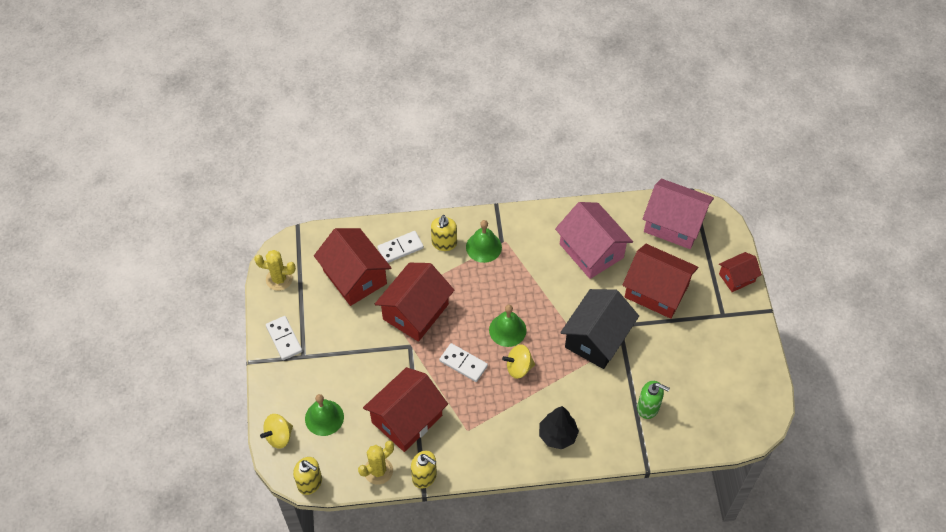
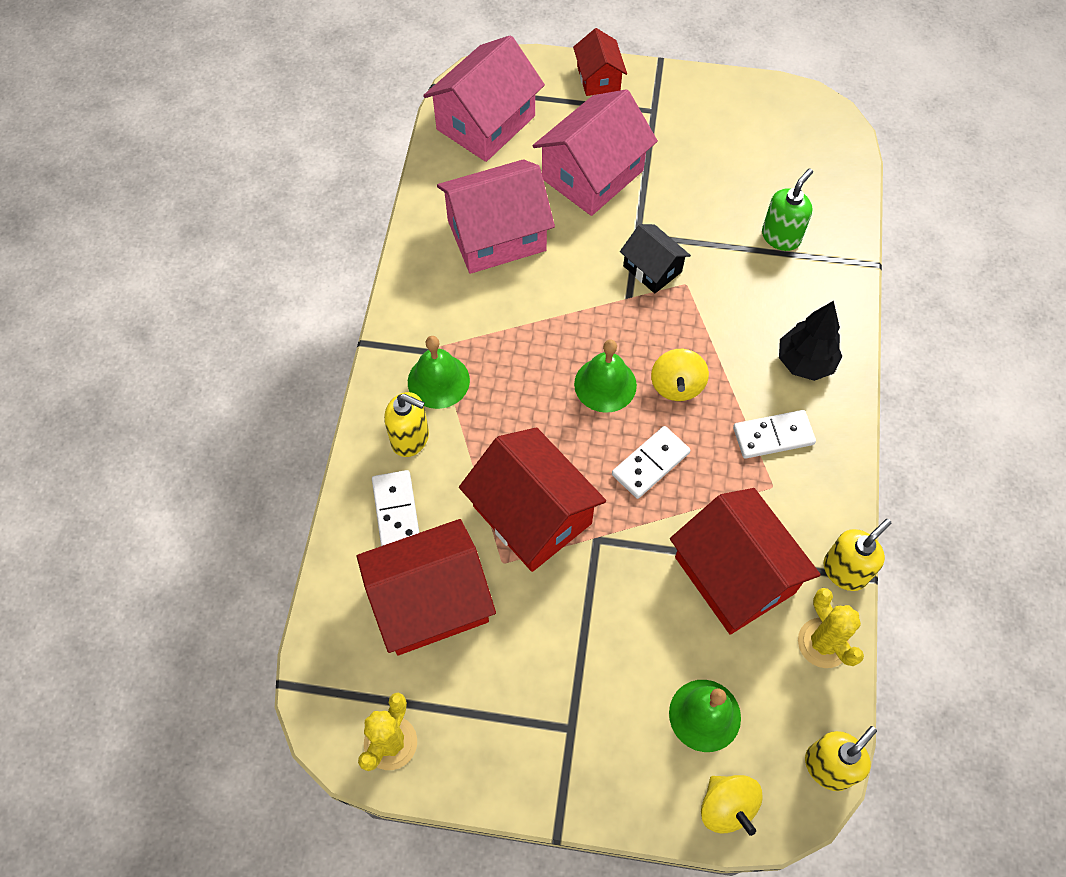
camera: 75 degrees left, 5 degrees up
white domino [266,316,302,360] -> white domino moved to [733,410,816,459]
black house [560,289,639,369] -> black house [620,224,691,294], size x0.55
red house [622,244,698,319] -> pink house [533,89,658,216]

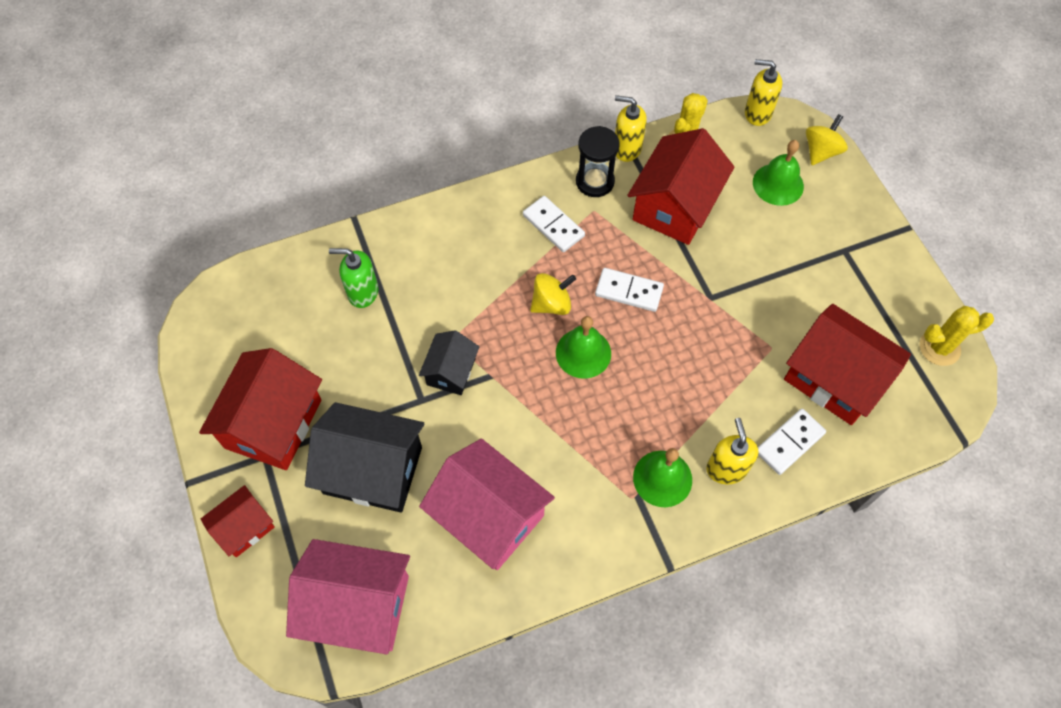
camera: 120 degrees left, 0 degrees up
red house [459,427,606,572] -> red house moved to [199,348,322,470]
pink house [533,89,658,216] -> black house [305,402,424,513]
black tree [779,301,842,381] -> none
none -> black hourglass [576,126,620,197]

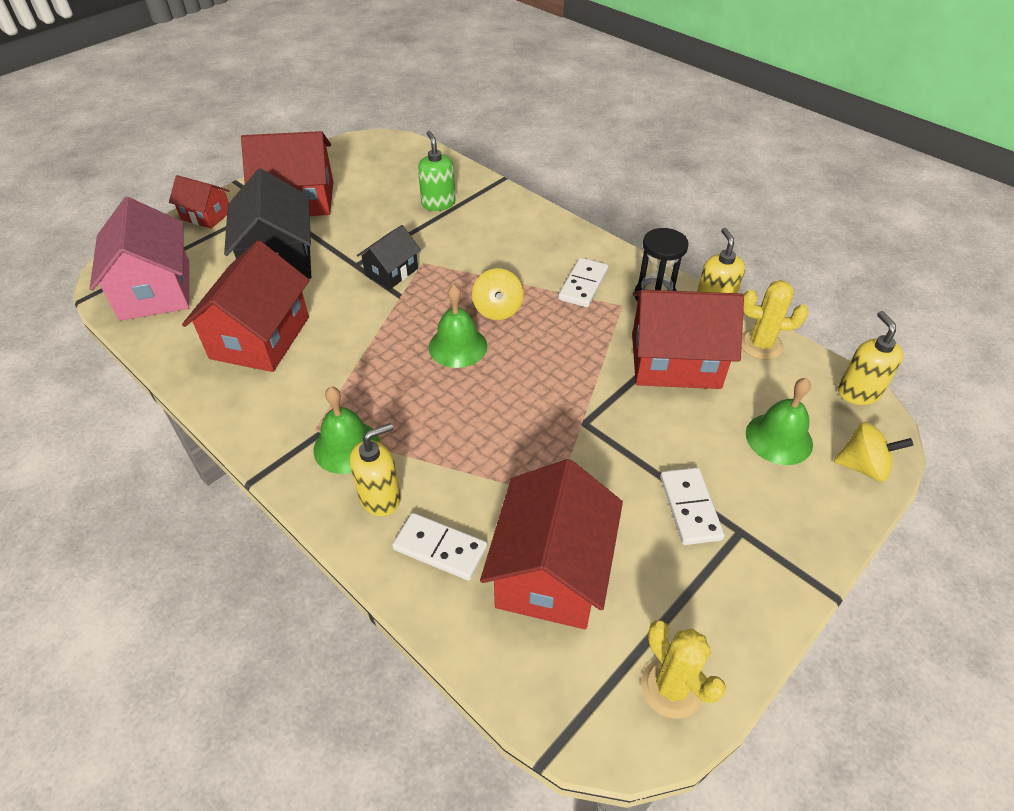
camera: 65 degrees right, 15 degrees down
black house [419,330,479,395] -> black house turned 45 degrees counterclockwise [357,225,421,289]
pink house [419,439,555,570] -> red house [182,240,310,372]
yellow spinning top [530,273,576,315] -> yellow spinning top turned 45 degrees clockwise [472,268,523,320]
white domino [595,268,664,312] -> white domino moved to [660,468,724,545]

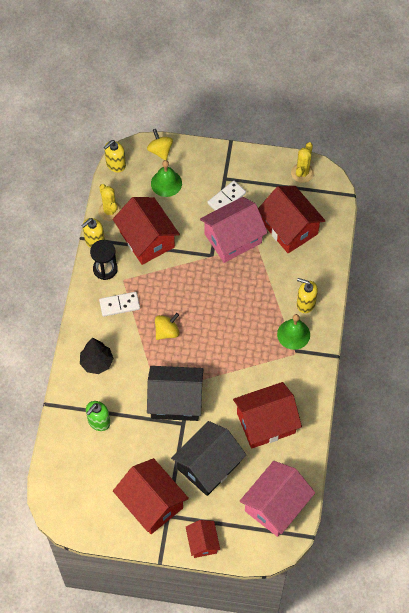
camera: 125 degrees left, 15 degrees up
black house [357,225,421,289] -> black house [147,366,203,421], size x1.82
white domino [392,513,488,581] -> none
green bell [429,285,487,368] -> none
red house [480,459,623,629] -> red house turned 75 degrees clockwise [258,186,326,253]
none -> black tree [80,338,114,374]
none -> pink house [200,197,268,263]

